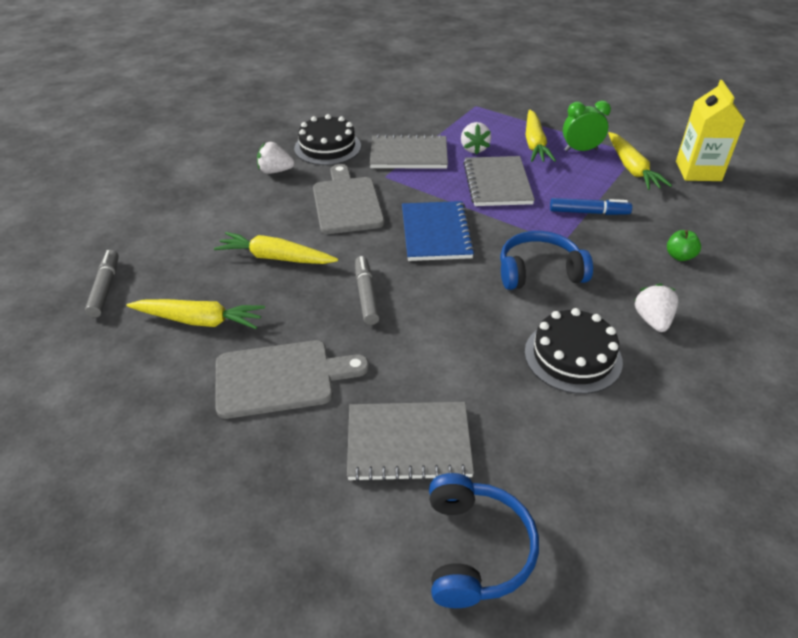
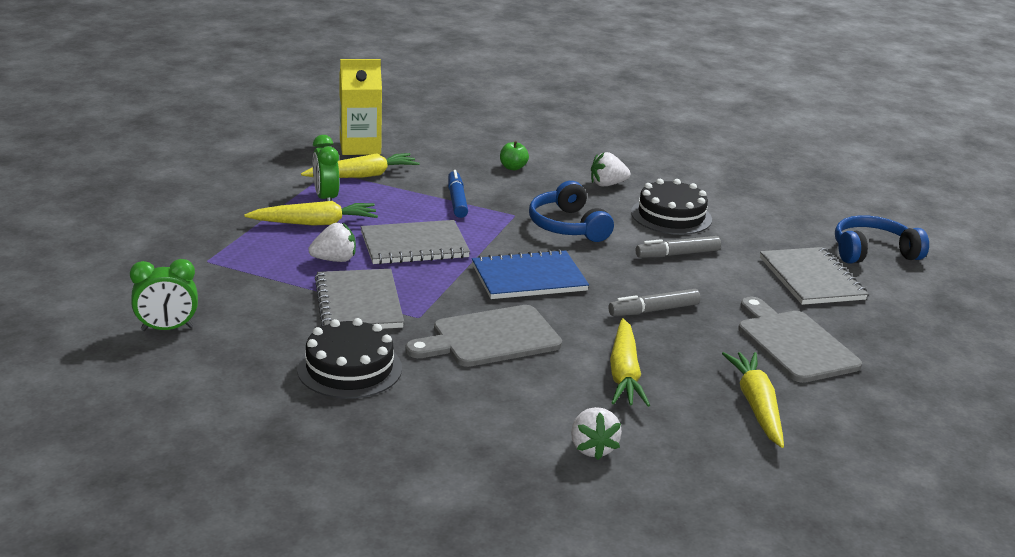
camera: 105 degrees left, 15 degrees down
grey marker [85,250,119,318] -> grey marker moved to [636,236,721,258]
white strawberry [257,142,295,174] -> white strawberry moved to [571,407,622,460]
none -> green clock [130,259,198,331]

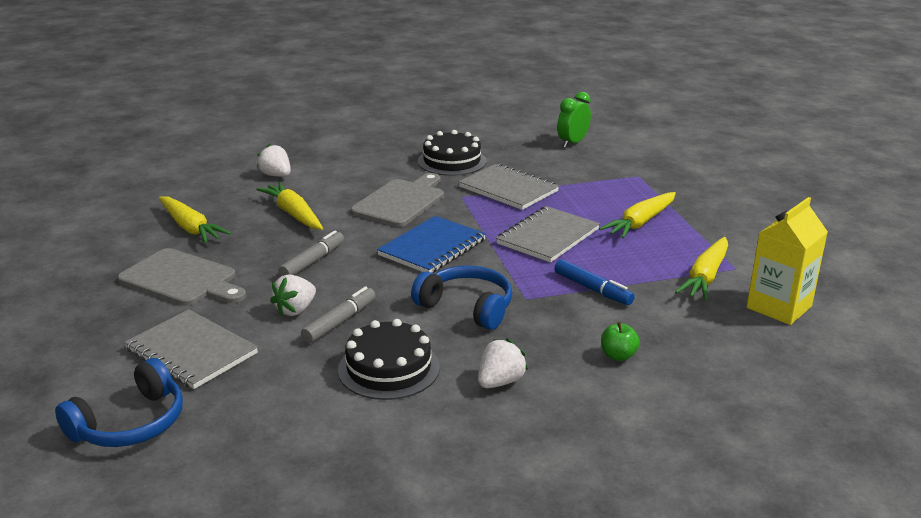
camera: 145 degrees right, 0 degrees up
white strawberry [308,223,356,262] -> white strawberry moved to [270,274,316,316]
green clock [313,135,339,201] -> none

